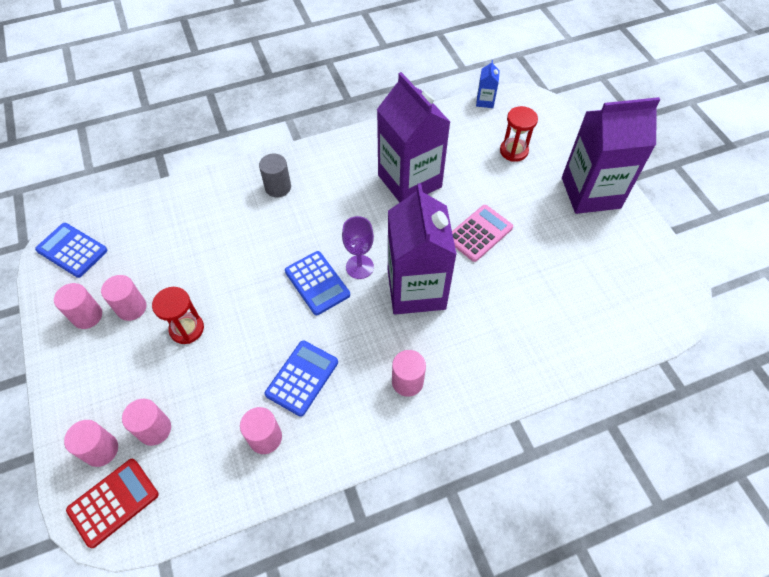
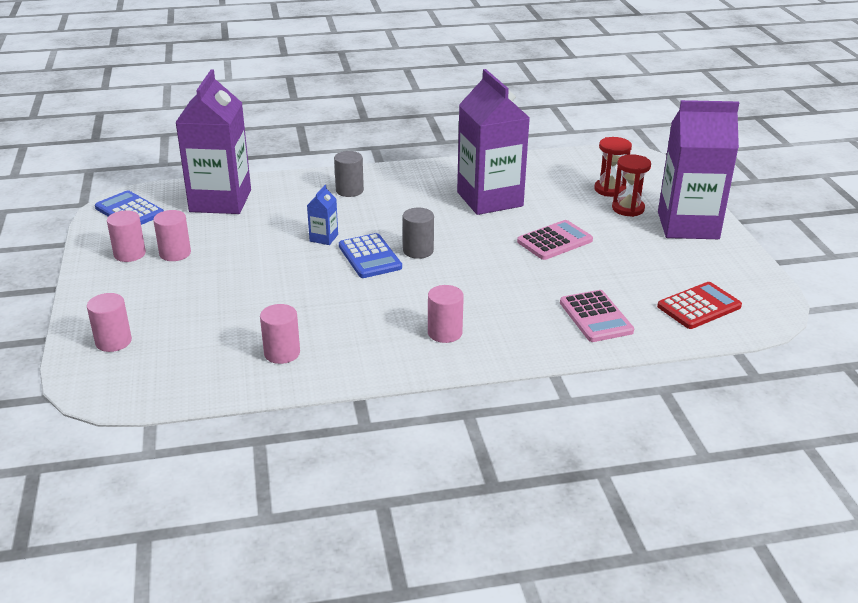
camera: 10 degrees right, 25 degrees down
red calculator [66,459,159,548] -> red calculator moved to [657,282,742,329]
pink cylinder [122,399,171,446] -> none
red hourglass [152,287,204,344] -> red hourglass moved to [612,154,651,217]
blue calculator [265,341,338,417] -> none
purple goblet [342,216,374,279] -> grey cylinder [403,208,434,259]
purple carton [388,183,457,314] -> purple carton moved to [175,69,251,214]
blue carton [476,60,500,108] -> blue carton moved to [307,185,338,245]
none -> pink calculator [560,290,634,342]

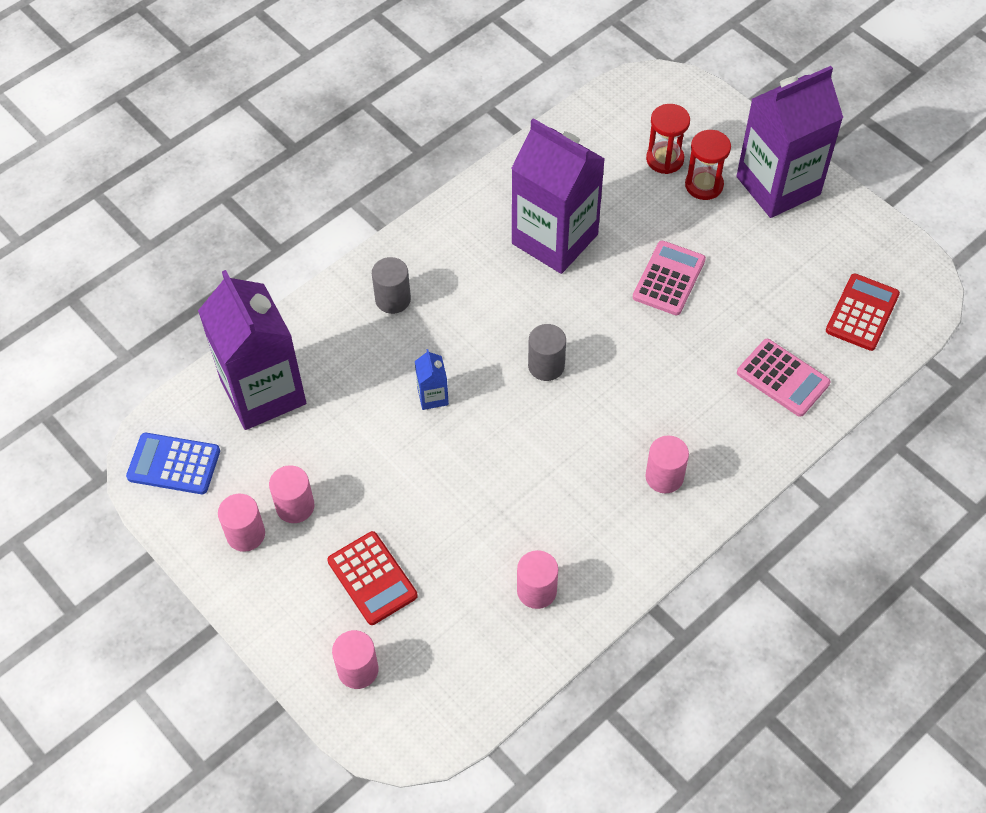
camera: 30 degrees left, 25 degrees up
blue calculator [339,233,402,278] -> none
none -> red calculator [327,531,418,625]

